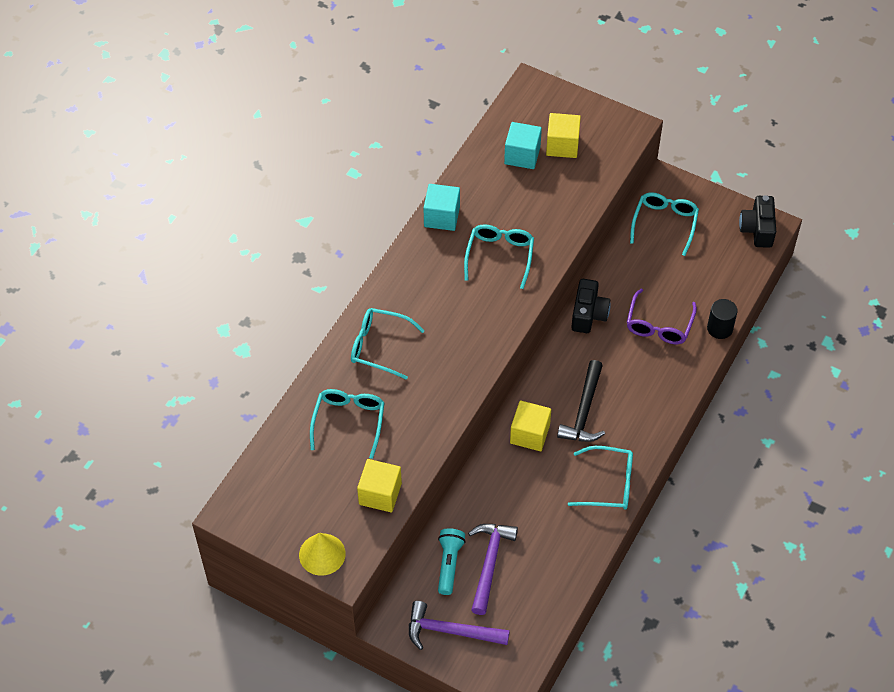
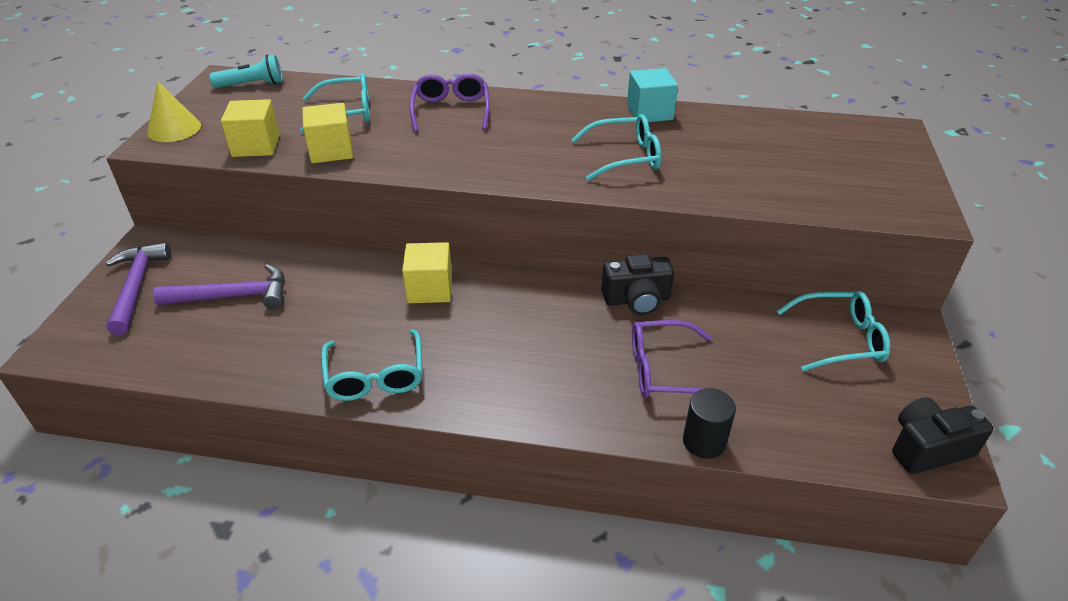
camera: 70 degrees right, 15 degrees down
turquoise glasses [351,308,425,380] -> purple glasses [410,73,490,132]
turquoise flashlight [438,528,466,595] -> turquoise flashlight moved to [209,55,283,88]
turquoise cube [504,122,542,169] -> none
yellow cube [546,113,581,158] -> yellow cube moved to [302,103,353,163]
black hammer [557,360,605,442] -> none

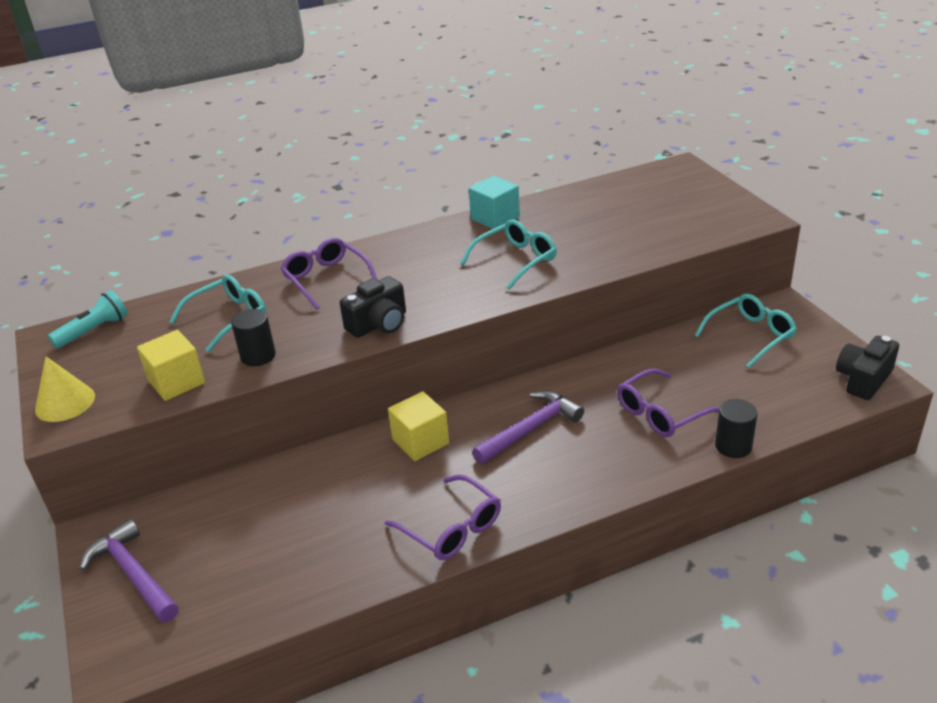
camera: 30 degrees left, 5 degrees down
purple hammer [153,264,285,309] -> purple hammer moved to [472,391,584,464]
yellow cube [302,103,353,163] -> black cylinder [231,309,276,366]
turquoise glasses [321,330,423,401] -> purple glasses [385,474,501,560]
black camera [602,254,674,315] -> black camera moved to [340,276,406,338]

